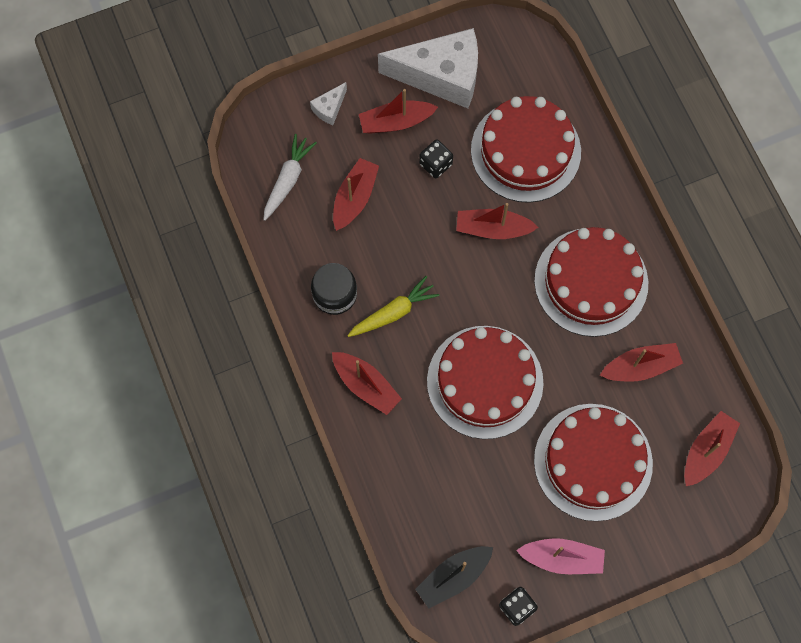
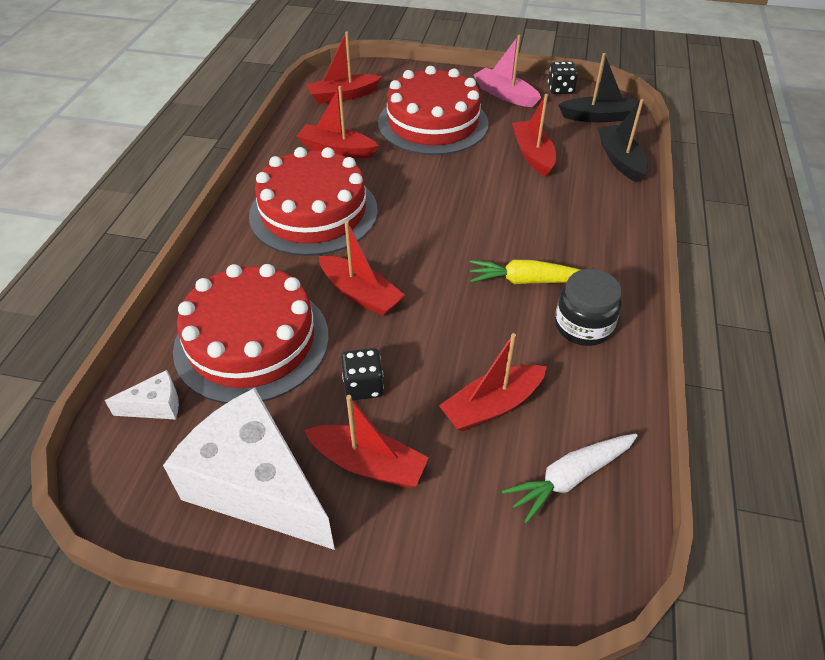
camera: 145 degrees left, 25 degrees down
white cheese [310,82,347,125] -> white cheese moved to [105,370,179,420]
red boat [332,352,402,415] -> red boat moved to [512,94,556,176]
red cake [427,326,544,439] -> none
none -> black boat [598,99,648,182]

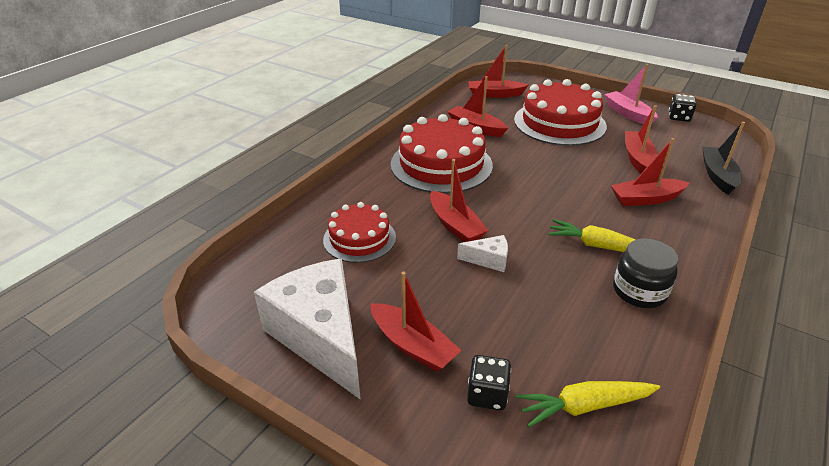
camera: 20 degrees right, 10 degrees down
white cheese [105,370,179,420] -> white cheese moved to [457,235,508,272]
red cake [173,264,329,404] -> red cake [323,202,396,263], size x0.60
black dice [341,348,384,401] -> black dice moved to [467,355,511,410]
red boat [439,333,547,431] -> red boat moved to [611,138,690,206]
white carrot [502,433,638,524] -> yellow carrot [516,381,660,427]
black boat [558,53,637,122] -> none

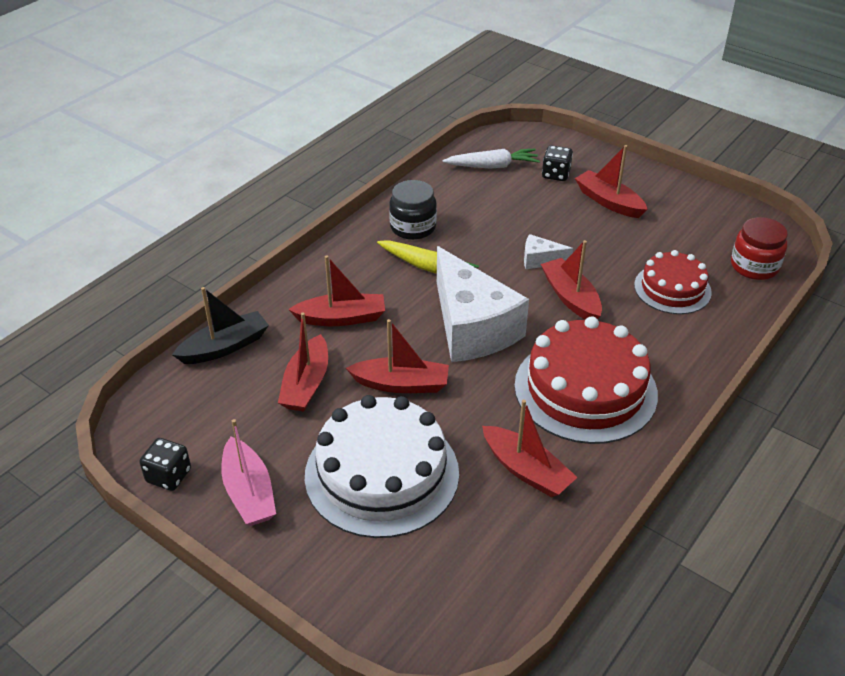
camera: 175 degrees left, 5 degrees up
white cheese [254,259,361,400] -> white cheese moved to [437,246,529,362]
red boat [468,45,528,98] -> red boat moved to [346,319,449,393]
red cake [514,79,607,146] -> white cake [305,395,459,538]
yellow carrot [516,381,660,427] -> white carrot [443,149,540,169]
black boat [702,122,745,195] -> black boat turned 135 degrees counterclockwise [172,287,269,364]
none -> red jar [731,217,788,280]

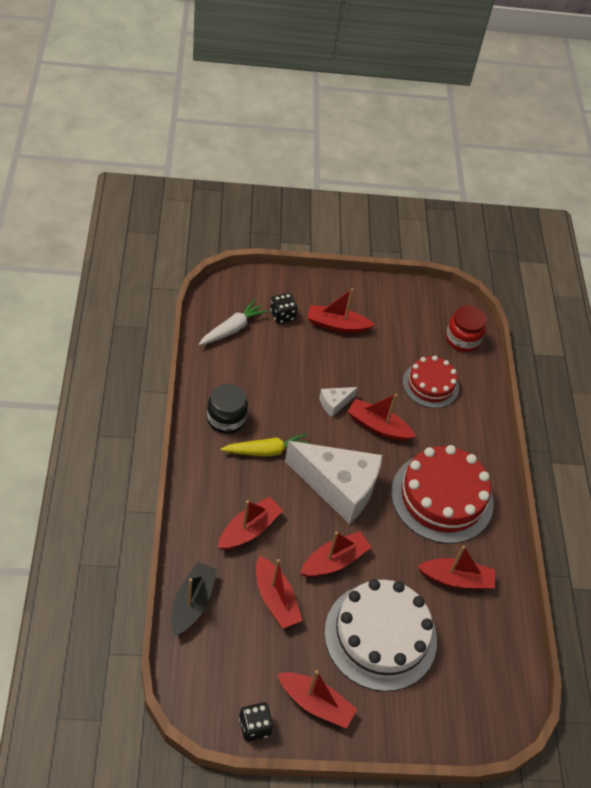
camera: 45 degrees left, 10 degrees up
pink boat [221,419,276,526] -> red boat [277,670,357,729]

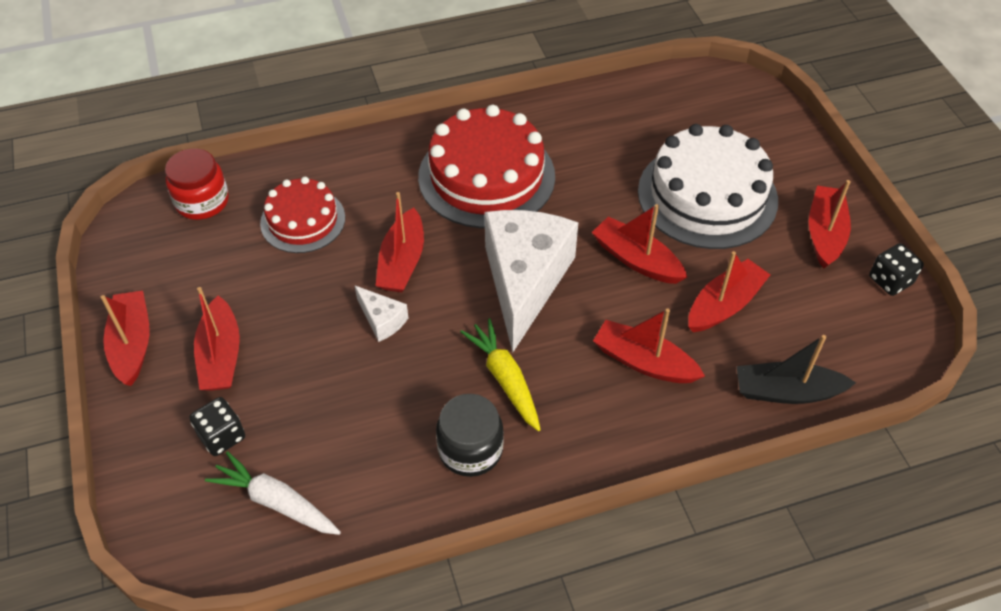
camera: 100 degrees left, 0 degrees up
red boat [417,546,495,589] -> red boat moved to [101,291,150,386]

